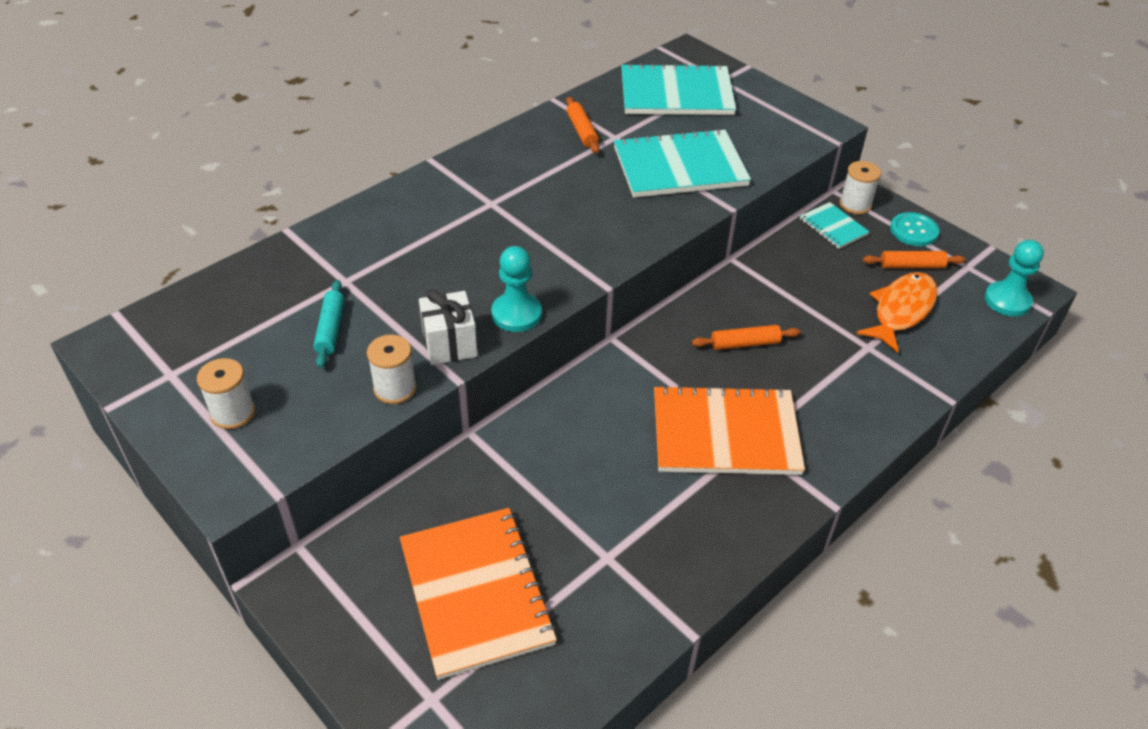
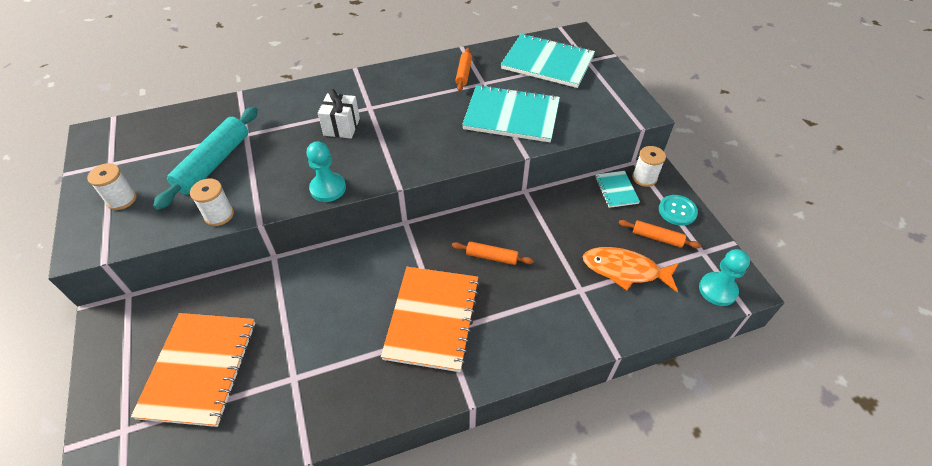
camera: 25 degrees right, 5 degrees up
turquoise rolling pin [313,280,345,368] -> turquoise rolling pin [153,107,258,210], size x1.87
white gift [419,289,478,365] -> white gift moved to [318,89,360,138]
orange notebook [654,385,805,475] -> orange notebook turned 75 degrees clockwise [381,267,480,372]
orange fish [856,272,938,353] -> orange fish turned 135 degrees counterclockwise [582,247,679,292]

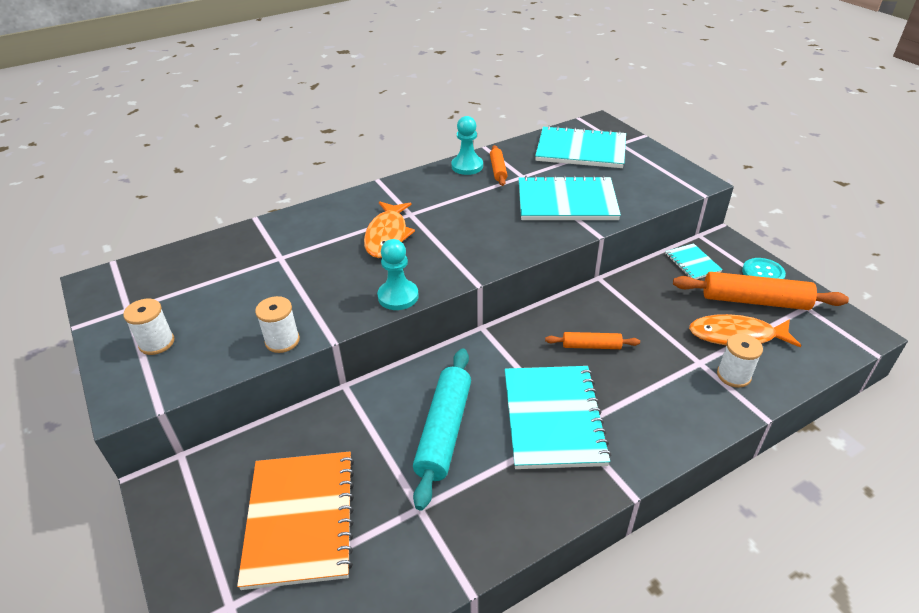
camera: 10 degrees left, 10 degrees down
turquoise rolling pin [153,107,258,210] -> turquoise rolling pin moved to [413,348,471,510]
white gift [318,89,360,138] -> orange fish [364,201,415,258]
orange notebook [381,267,480,372] -> turquoise notebook [505,366,611,469]
orange rolling pin [619,220,701,248] -> orange rolling pin [673,272,849,310], size x1.87
white spool [632,146,666,187] -> white spool moved to [717,334,763,388]
turquoise pawn [699,249,750,306] -> turquoise pawn moved to [451,116,483,175]

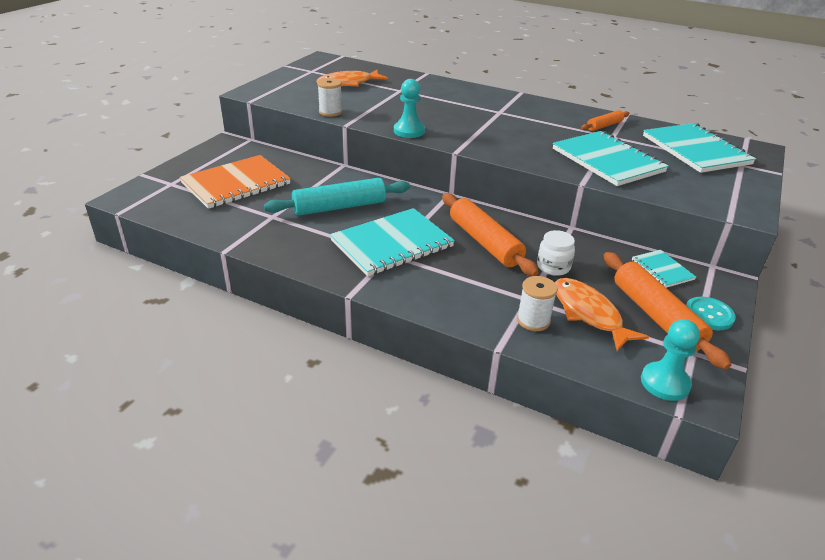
camera: 55 degrees right, 5 degrees down
white spool [123,299,174,355] -> none
orange fish [364,201,415,258] -> orange fish moved to [316,70,388,87]
turquoise pawn [451,116,483,175] -> turquoise pawn moved to [641,319,700,401]
orange rolling pin [545,332,640,349] -> orange rolling pin [442,193,539,276], size x1.87
turquoise notebook [665,243,723,279] -> turquoise notebook turned 60 degrees counterclockwise [632,250,696,288]
none -> white jar [537,230,575,276]

